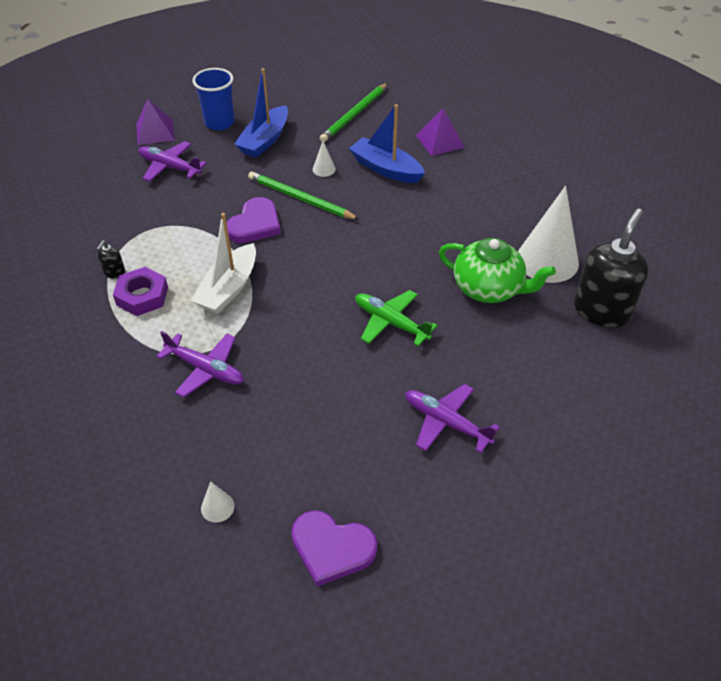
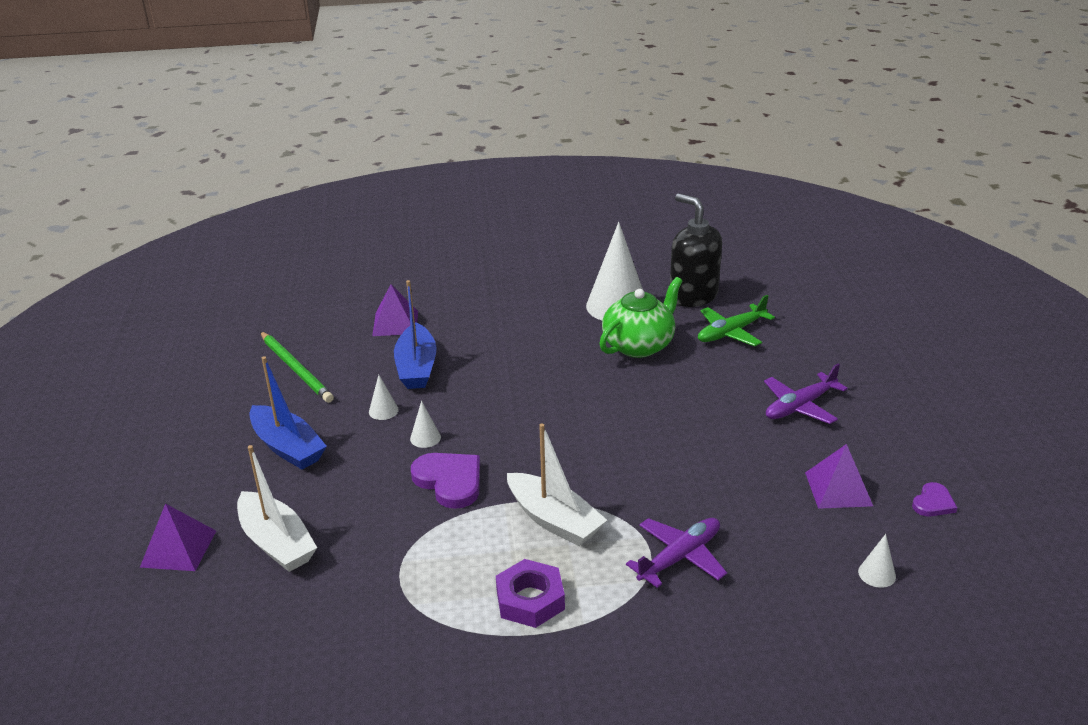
camera: 70 degrees left, 15 degrees down
black soap dispenser [97,240,125,279] -> none
purple plane [138,141,207,182] -> white boat [237,445,317,572]
blue cup [193,68,235,130] -> none
green pencil [248,171,360,220] -> white cone [410,401,441,448]
purple heart [291,510,377,587] -> purple heart [912,482,957,517], size x0.56
blue boat [349,104,425,183] -> blue boat turned 60 degrees counterclockwise [394,280,437,389]
green plane [355,290,437,346] -> green plane moved to [698,295,775,346]
none -> purple pyramid [805,444,873,509]

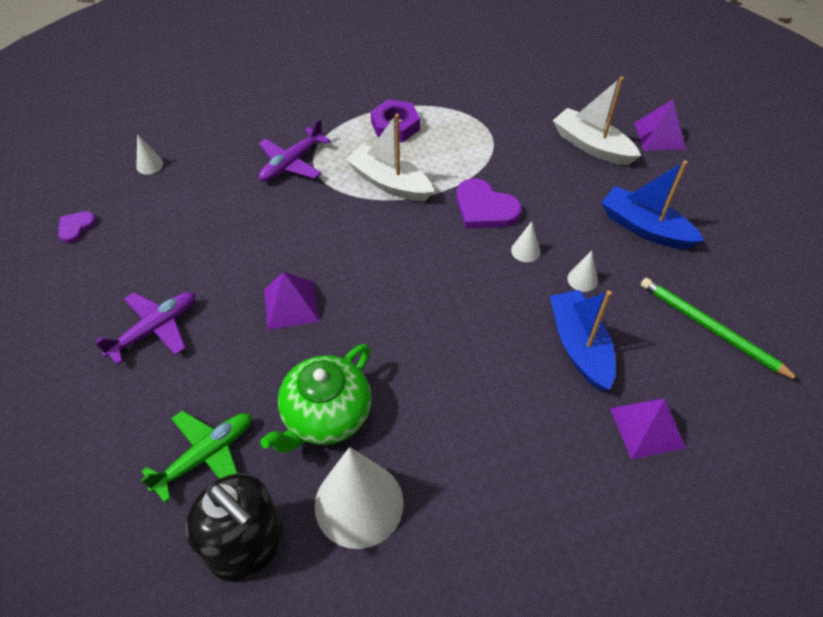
camera: 170 degrees right, 20 degrees up
purple pyramid [805,444,873,509] -> purple pyramid moved to [264,272,319,330]

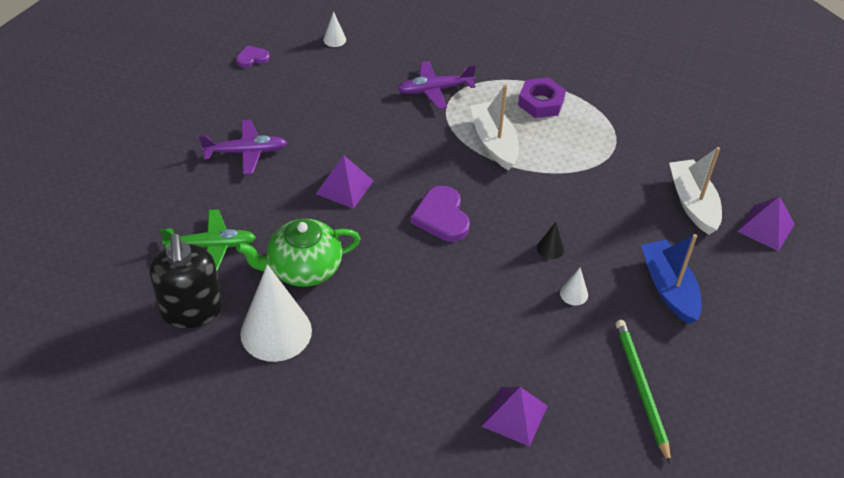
camera: 35 degrees right, 5 degrees down
purple heart [456,178,522,228] -> purple heart moved to [410,186,470,242]
white cone [511,221,540,262] -> black cone [537,222,564,259]
blue boat [550,290,616,391] -> none

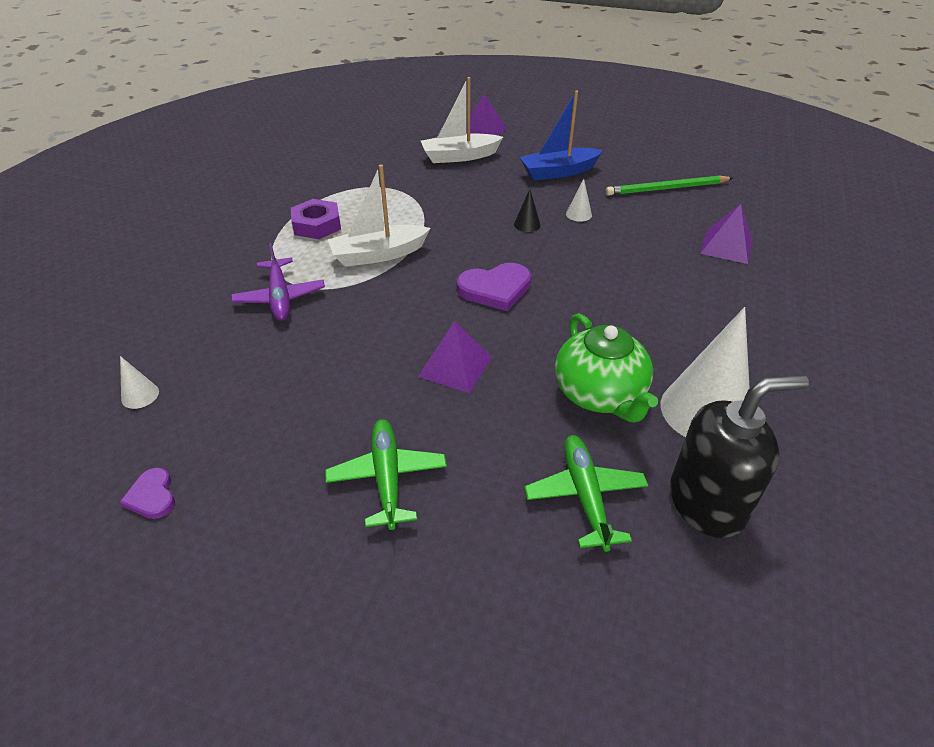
camera: 90 degrees left, 5 degrees down
purple plane [199,120,287,174] -> green plane [325,419,447,530]

